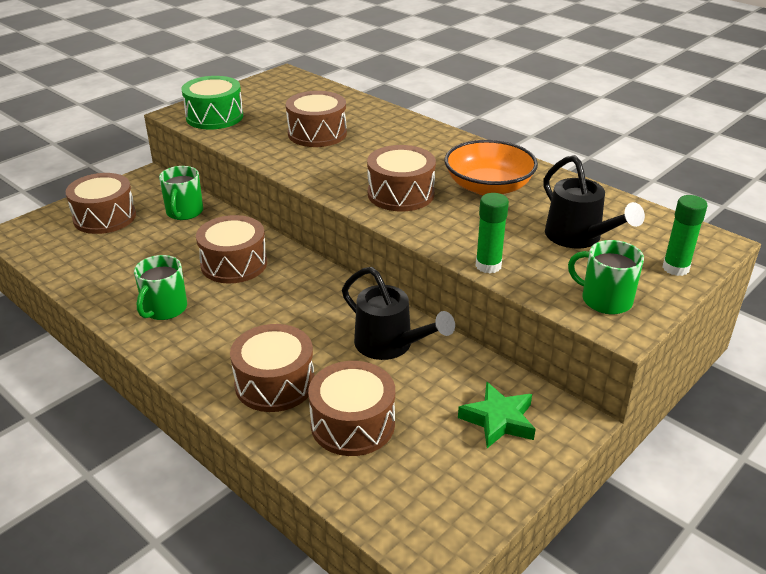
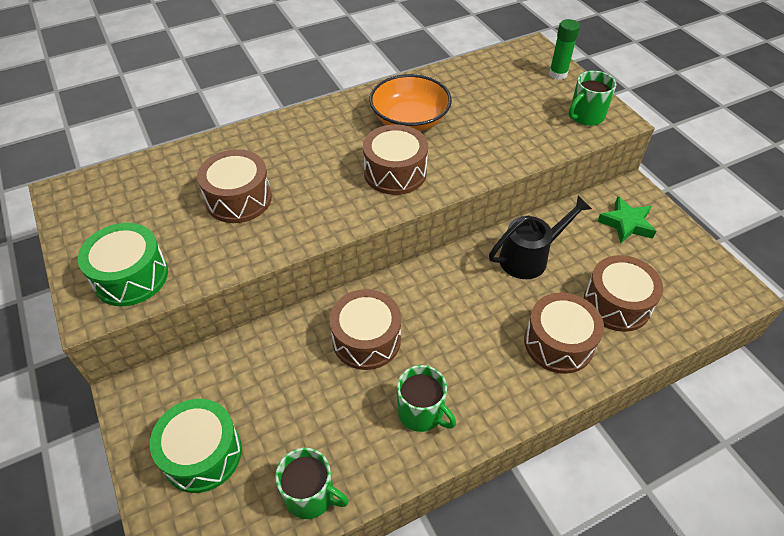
camera: 70 degrees left, 15 degrees up
brown drum [66,173,136,234] -> green drum [150,399,242,493]
green mug [159,166,203,220] -> green mug moved to [275,448,349,519]
green glue stick [475,193,509,273] -> none
black watering can [543,155,645,249] -> none

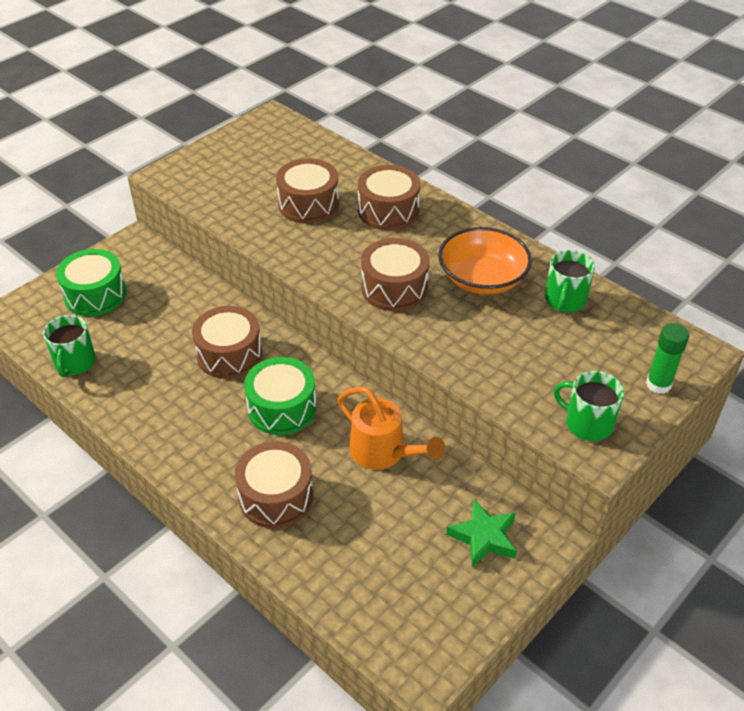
camera: 70 degrees right, 5 degrees down
green drum [78,223,168,306] -> green drum moved to [244,357,316,435]
green mug [397,365,456,432] -> green mug moved to [545,250,595,312]
black watering can [489,196,592,279] -> orange watering can [337,386,445,470]
brown drum [584,255,663,332] -> brown drum moved to [358,165,420,230]

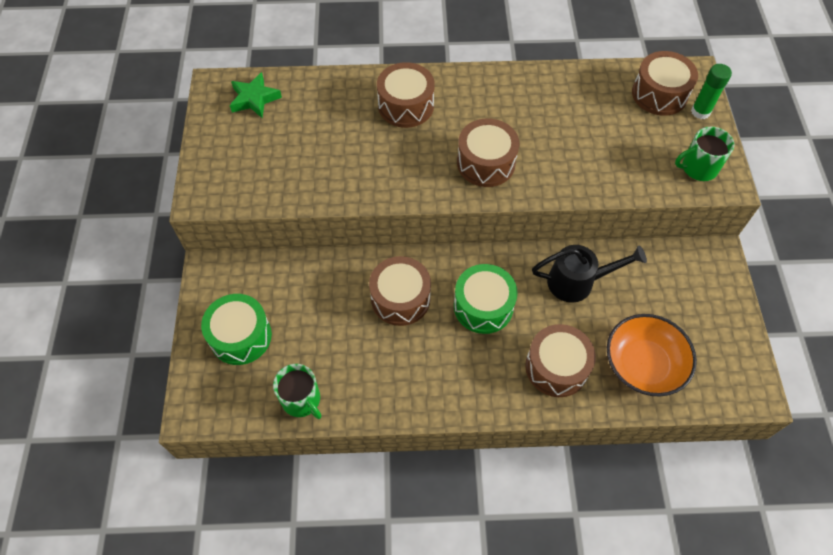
camera: 45 degrees left, 15 degrees up
brown drum [276,158,339,224] -> brown drum moved to [632,51,698,116]
orange watering can [337,386,445,470] -> black watering can [532,245,647,303]
orange bowl [439,227,532,295] -> orange bowl moved to [607,314,697,397]
green star [446,500,517,568] -> green star moved to [230,72,282,118]
green mug [545,250,595,312] -> none

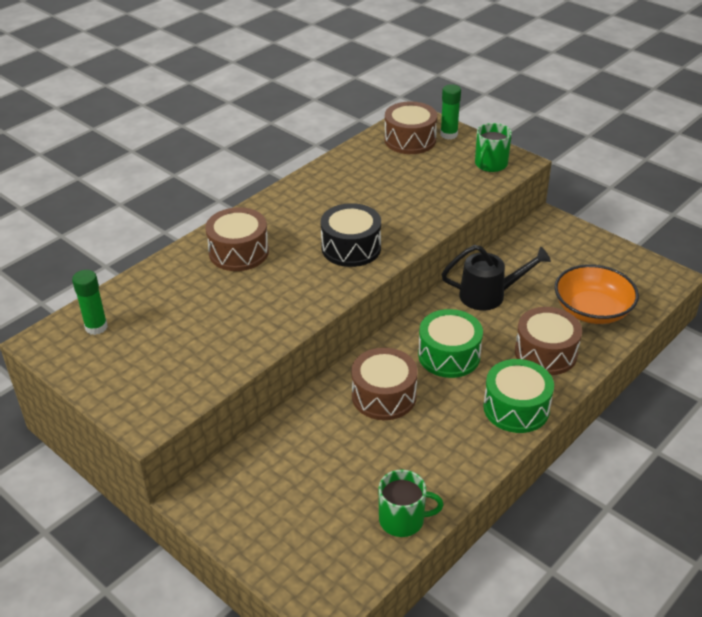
camera: 45 degrees left, 20 degrees down
green drum [201,294,272,365] -> green drum moved to [483,359,554,433]
green star [230,72,282,118] -> green glue stick [72,270,108,335]
brown drum [457,119,519,187] -> black drum [321,203,381,267]
black watering can [532,245,647,303] -> black watering can turned 45 degrees clockwise [441,245,551,310]

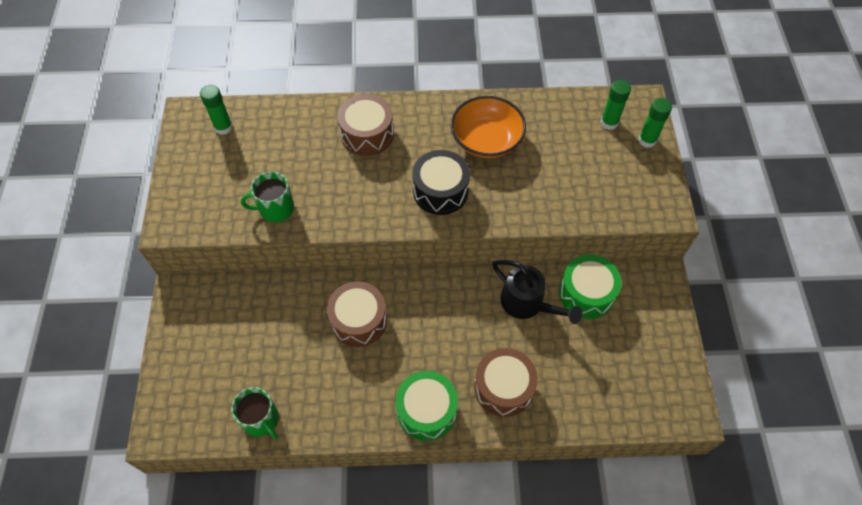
camera: 45 degrees right, 20 degrees up
brown drum [384,101,437,154] -> green glue stick [600,80,631,130]
green drum [418,309,483,378] -> green drum moved to [559,254,622,319]
green mug [475,123,512,172] -> green mug moved to [241,171,294,222]
orange bowl [554,264,639,324] -> orange bowl moved to [451,96,526,158]

